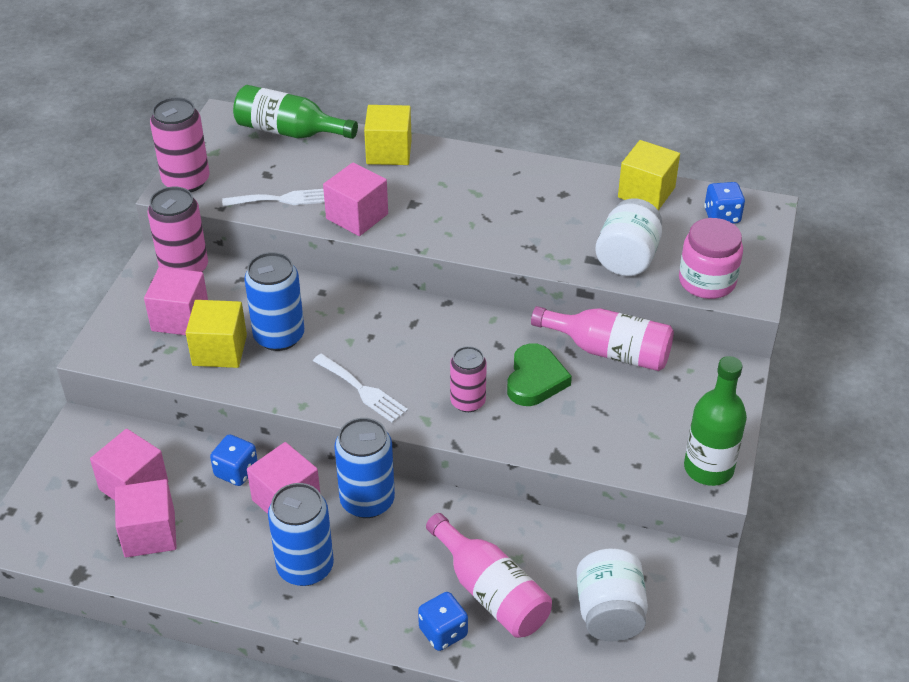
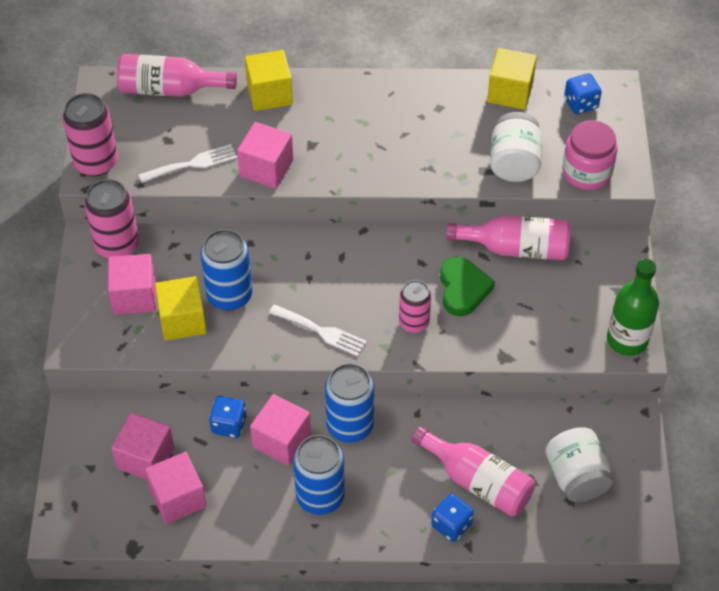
camera: 15 degrees left, 10 degrees up
green bottle [233,85,358,139] -> pink bottle [117,54,237,97]

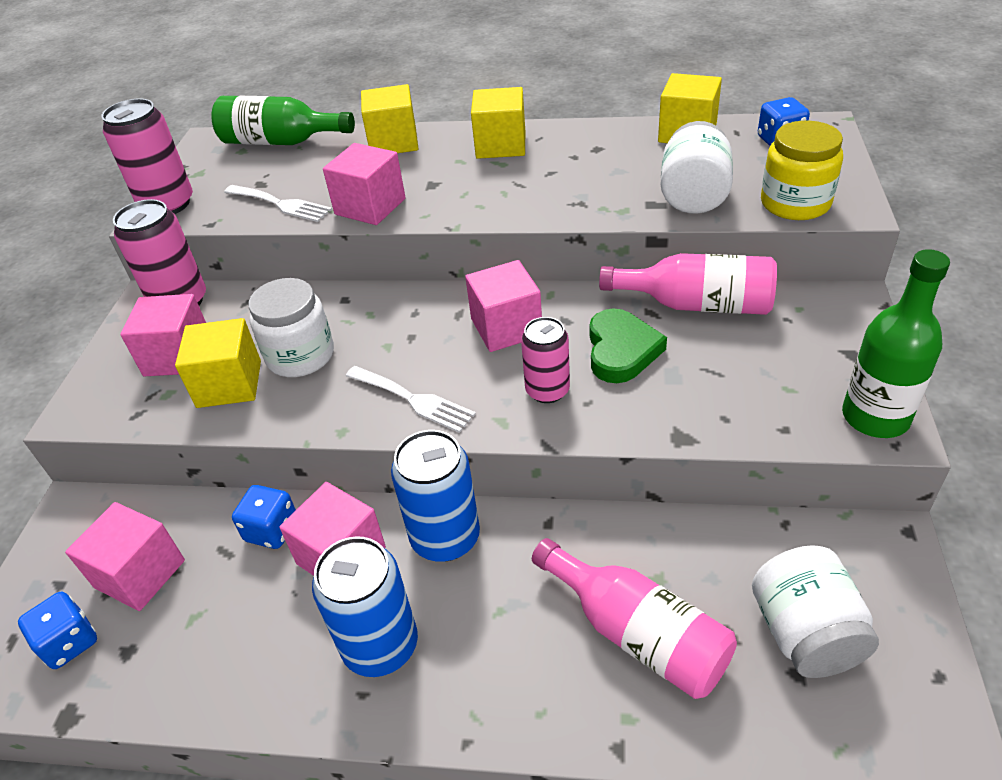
camera: 10 degrees right, 10 degrees down
pink bottle [117,54,237,97] -> green bottle [212,96,355,145]
white fork [139,144,237,183] -> white fork turned 45 degrees clockwise [224,185,332,222]
pink cube [145,452,206,524] -> pink cube moved to [465,260,542,352]
blue can [201,229,252,310] -> white jar [249,278,334,377]
blue dice [431,494,474,542] -> blue dice moved to [18,592,97,669]
pink jar [562,120,617,190] -> yellow jar [761,121,843,220]
none -> yellow cube [471,87,525,159]

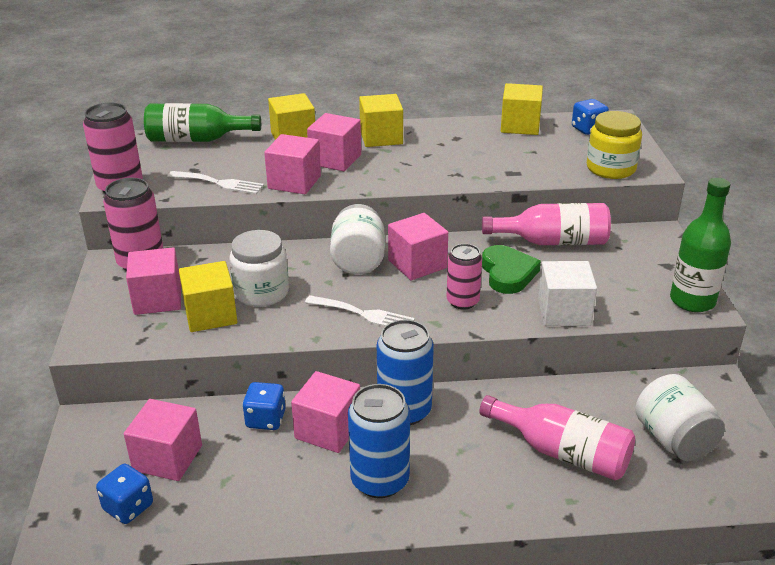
camera: 15 degrees left, 10 degrees down
white jar [660,121,733,214] -> white jar moved to [330,204,385,274]
none -> pink cube [307,113,361,171]
none -> white cube [538,261,597,326]

